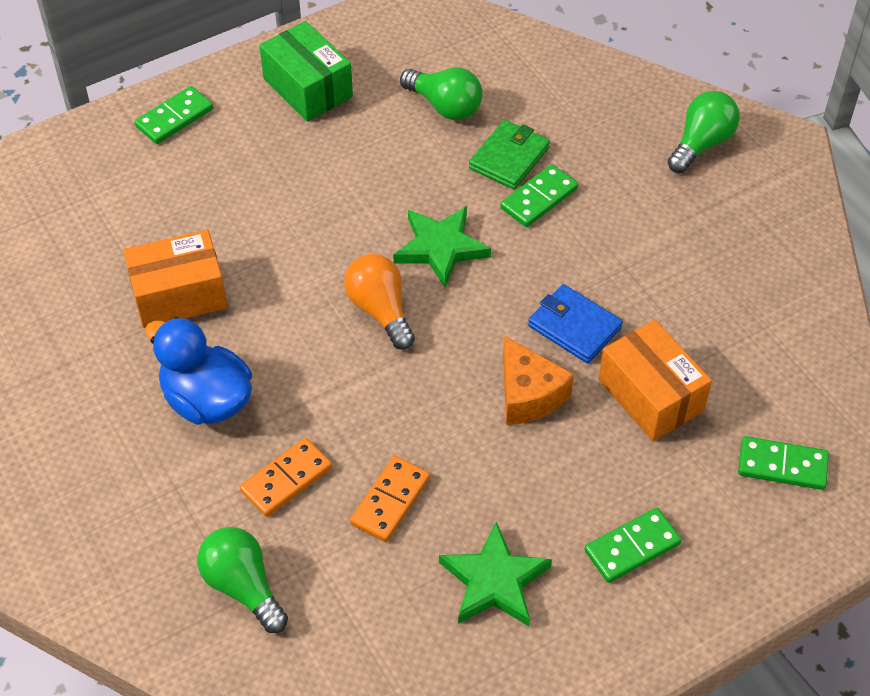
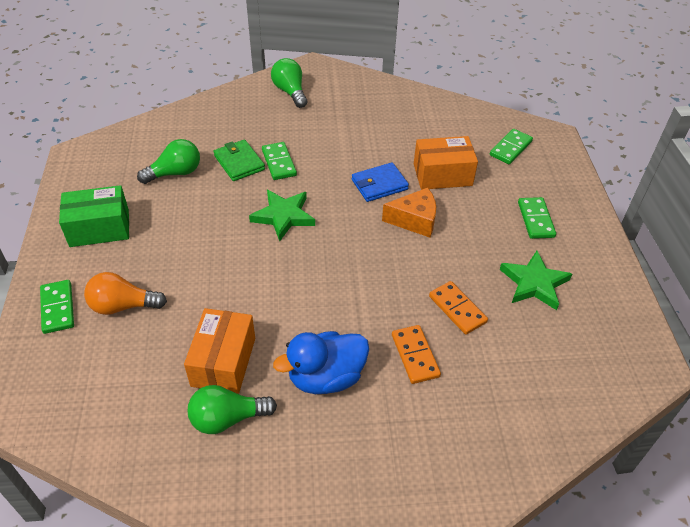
camera: 65 degrees left, 5 degrees down
green light bulb [197,527,288,633] -> green light bulb moved to [188,385,277,434]
orange light bulb [344,254,415,350] -> orange light bulb moved to [84,272,167,315]

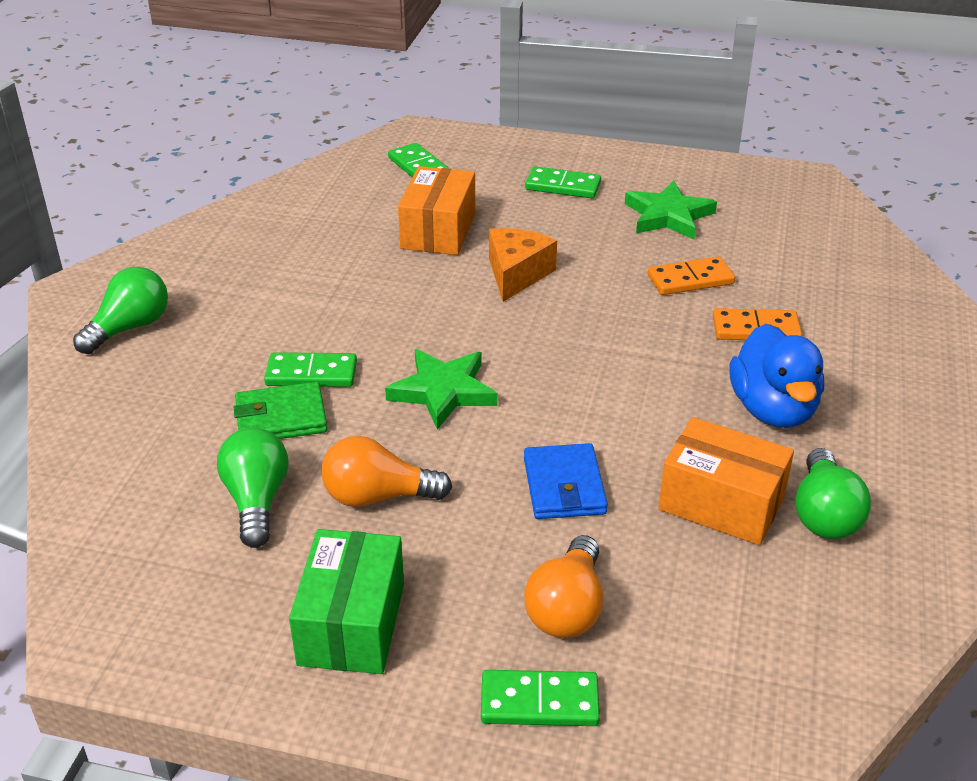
camera: 70 degrees left, 10 degrees down
green light bulb [271,58,307,108] -> green light bulb turned 135 degrees clockwise [73,267,168,354]
blue wallet [352,162,409,202] -> blue wallet moved to [524,443,608,519]
none -> orange light bulb [321,436,452,507]

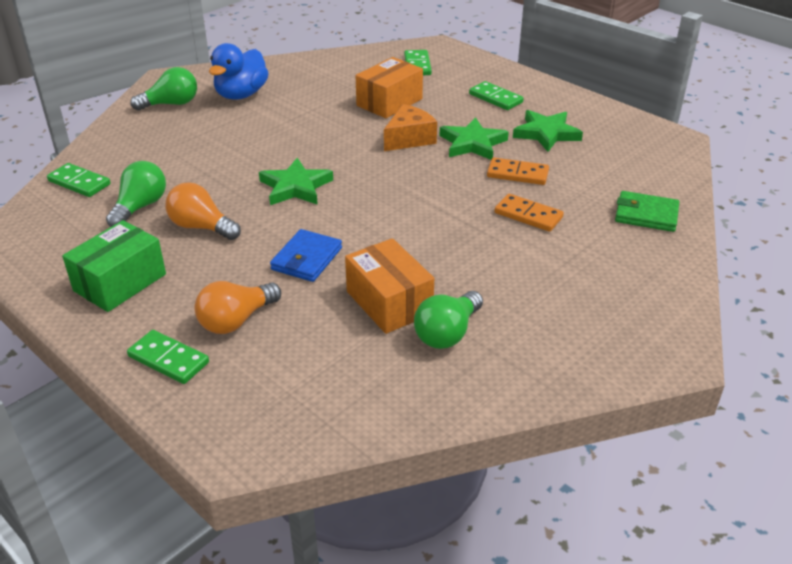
camera: 30 degrees right, 0 degrees up
green wallet [234,382,327,439] -> green wallet moved to [615,191,679,232]
green domino [264,352,357,387] -> green domino moved to [47,163,110,197]
blue duck [729,324,824,428] -> blue duck moved to [209,43,269,100]
none -> green star [440,117,509,160]

